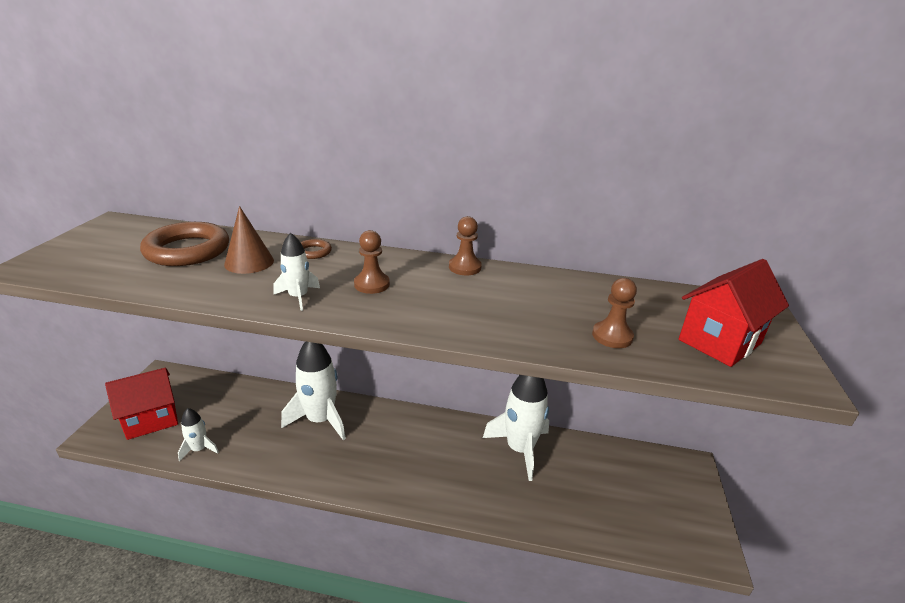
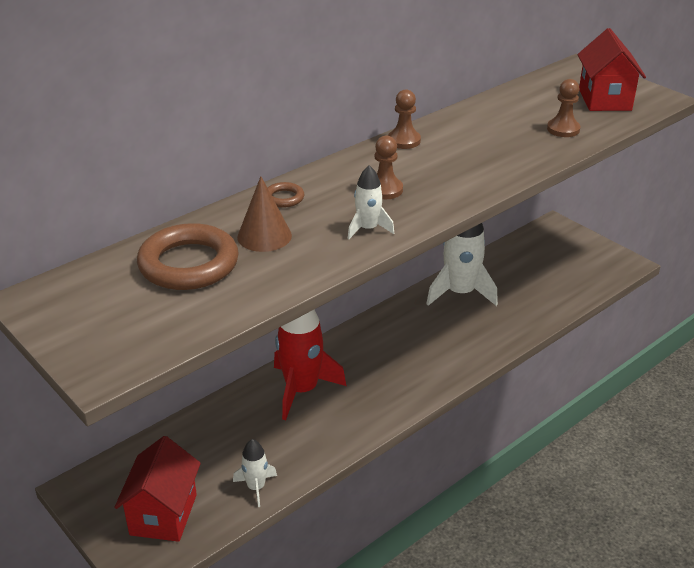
camera: 50 degrees left, 5 degrees up
white rocket [281,342,346,440] -> red rocket [274,309,346,420]

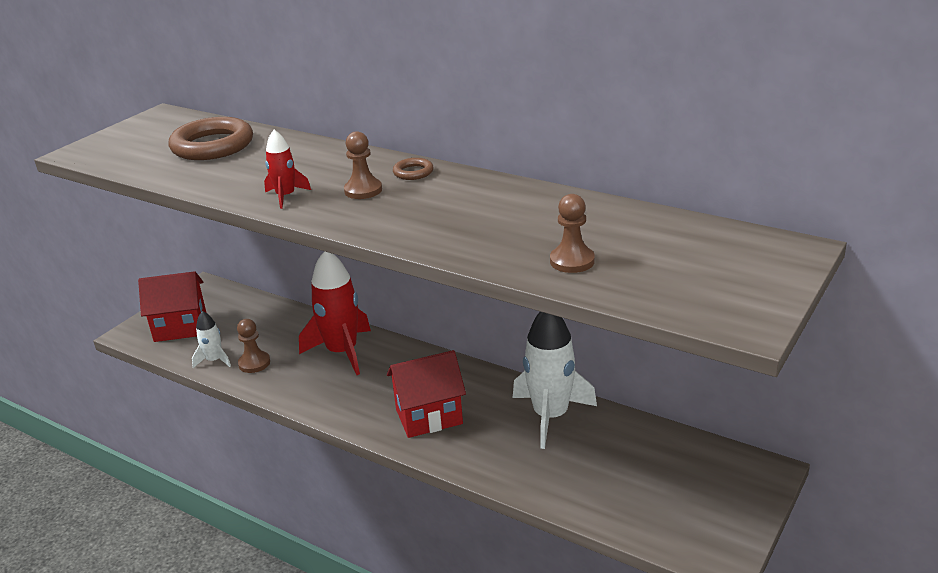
camera: 75 degrees right, 5 degrees down
brown cone [237,176,292,252] -> none
brown ring [268,182,304,208] -> brown ring moved to [393,158,434,180]
white rocket [348,165,394,239] -> red rocket [264,130,311,209]
brown pawn [388,89,421,149] -> brown pawn moved to [237,319,270,373]
red house [577,28,646,111] -> red house moved to [387,350,466,438]

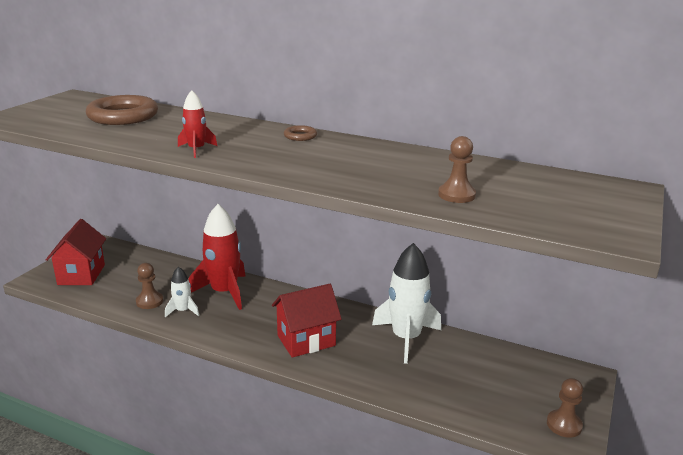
camera: 10 degrees left, 5 degrees down
red house [138,271,207,342] -> red house turned 75 degrees counterclockwise [46,219,106,285]
white rocket [192,311,231,368] -> white rocket moved to [165,267,199,317]
brown pawn [344,131,382,199] -> brown pawn moved to [547,378,583,438]

